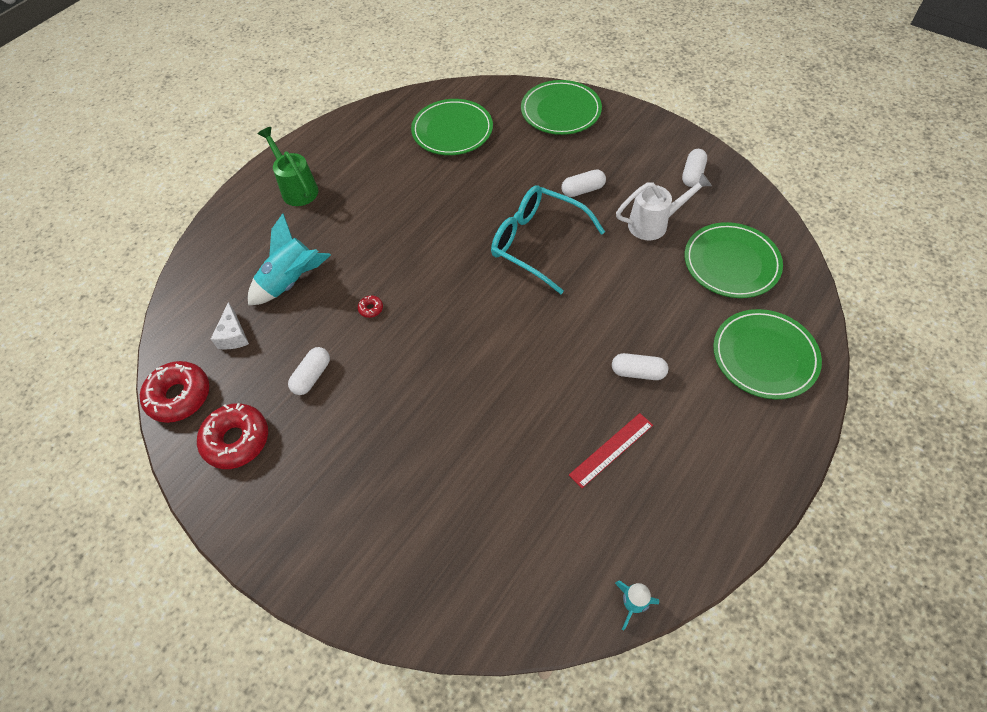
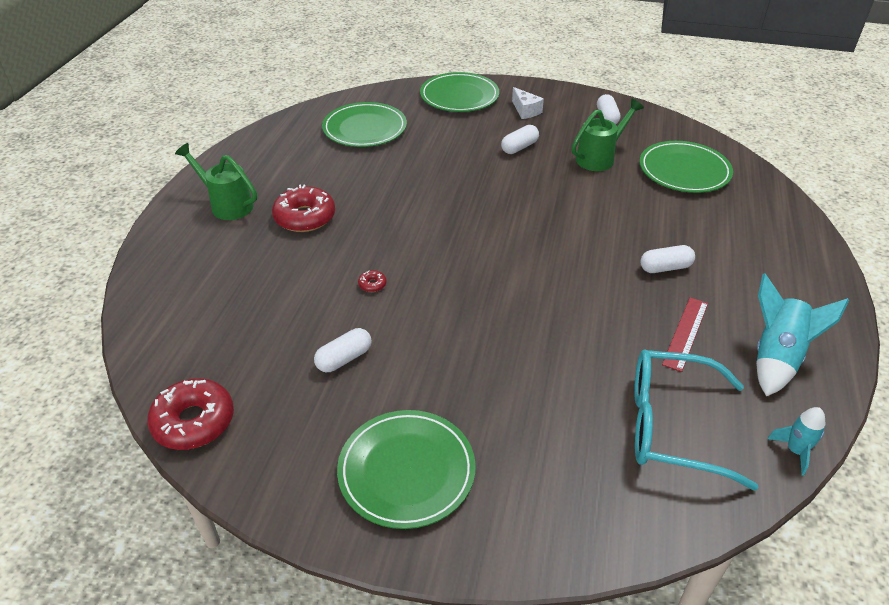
camera: 25 degrees left, 15 degrees down
red donut [197,403,268,469] -> red donut moved to [272,185,335,232]
white cheese [211,302,249,349] -> white cheese moved to [512,87,544,119]
turquoise rocket [248,213,331,305] -> turquoise rocket moved to [756,273,849,396]
white capsule [288,347,330,395] -> white capsule turned 45 degrees clockwise [314,328,372,372]
turquoise glasses [491,185,605,294] -> turquoise glasses moved to [634,349,758,491]
white watering can [616,173,712,240] -> green watering can [572,99,644,171]
green plate [713,309,822,399] -> green plate moved to [337,410,476,529]

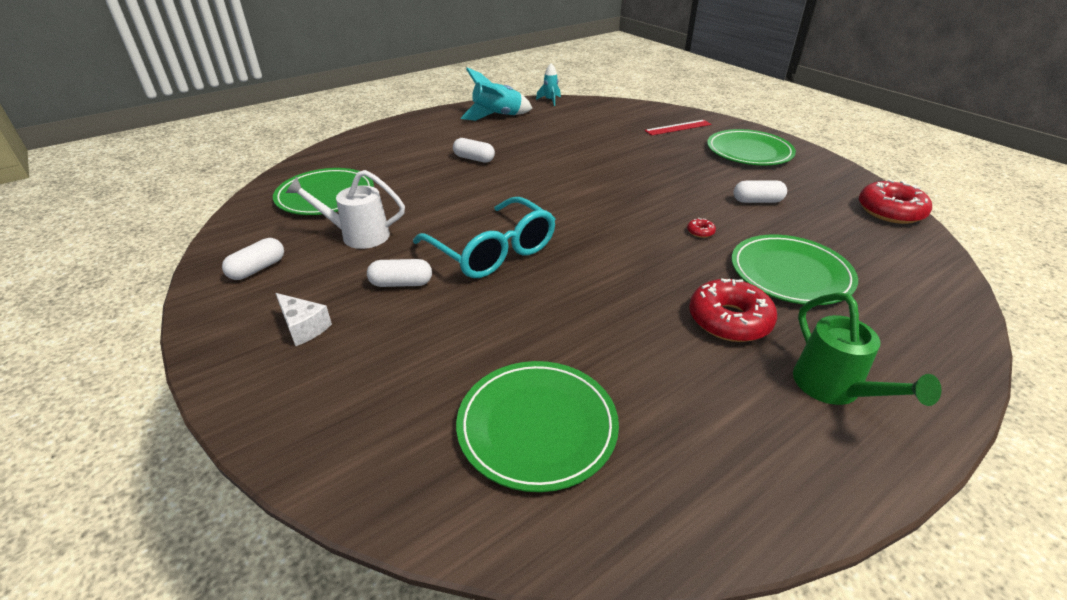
camera: 140 degrees left, 5 degrees down
green plate [420,72,499,112] -> green plate moved to [732,234,858,305]
white cheese [512,87,544,119] -> white cheese turned 120 degrees clockwise [275,293,332,346]
green watering can [572,99,644,171] -> white watering can [286,170,405,249]
turquoise glasses [634,349,758,491] -> turquoise glasses moved to [413,197,555,278]
red ruler [662,297,708,372] -> red ruler moved to [644,120,711,136]

